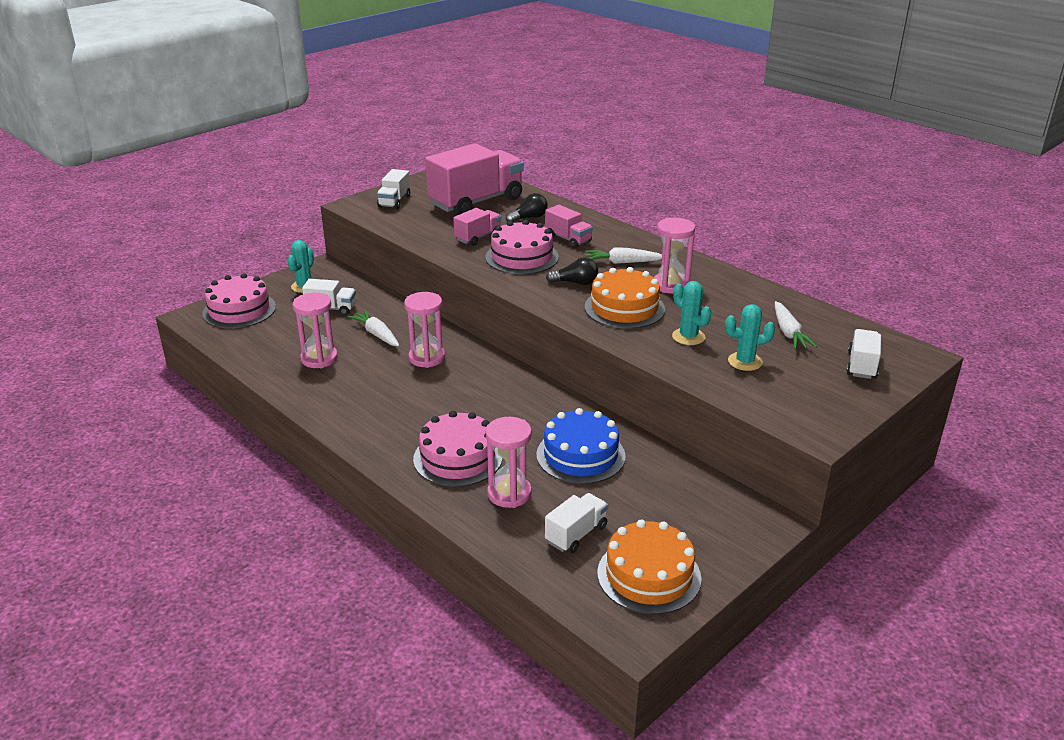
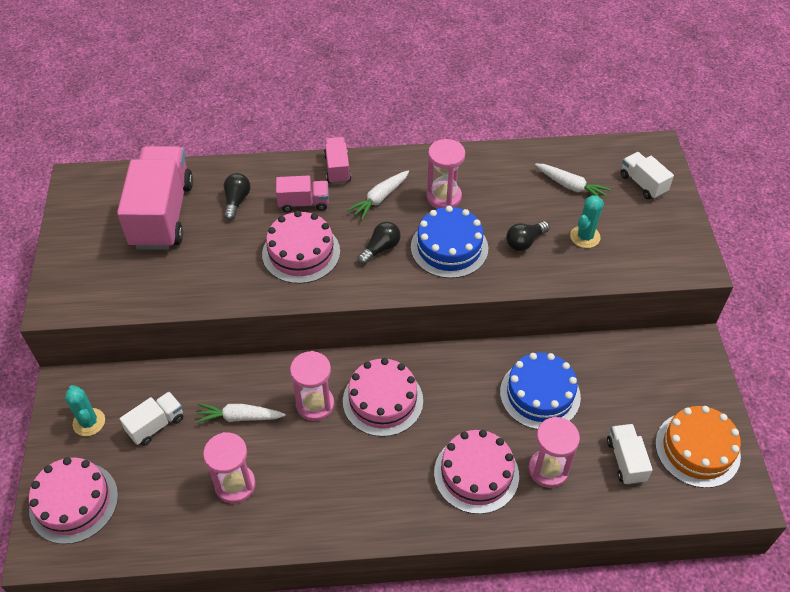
camera: 50 degrees left, 20 degrees up
white truck [377,169,410,209] -> none
pink truck [453,208,501,246] -> pink truck moved to [324,137,351,184]
orange cake [585,267,665,329] -> blue cake [411,206,488,278]
turquoise cactus [672,281,711,345] -> black light bulb [506,221,550,251]
none -> pink cake [343,358,423,437]

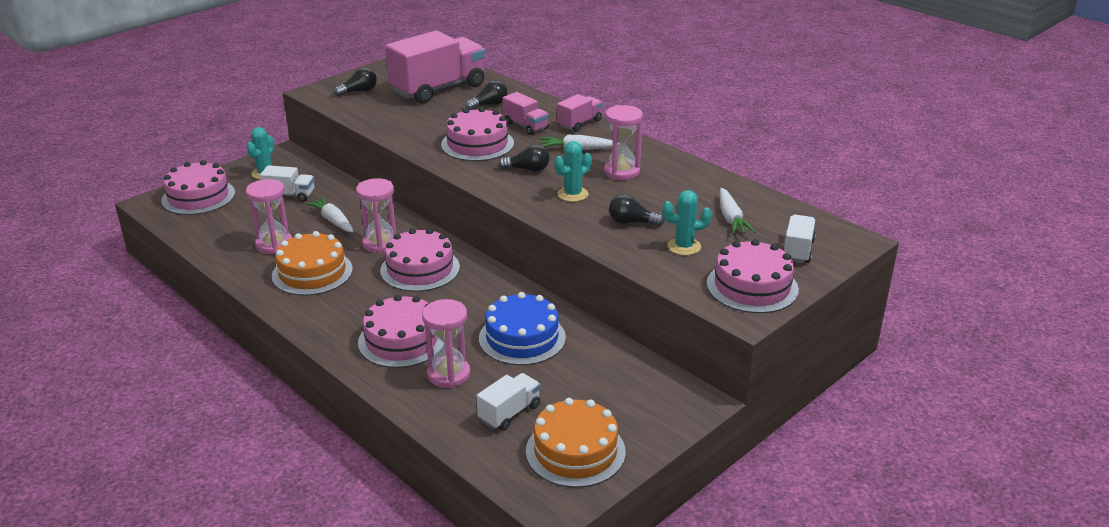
camera: 50 degrees right, 20 degrees down
blue cake [411,206,488,278] -> turquoise cactus [555,141,592,202]
none -> orange cake [272,231,353,296]
none -> black light bulb [334,68,377,96]
none -> pink cake [707,239,799,313]

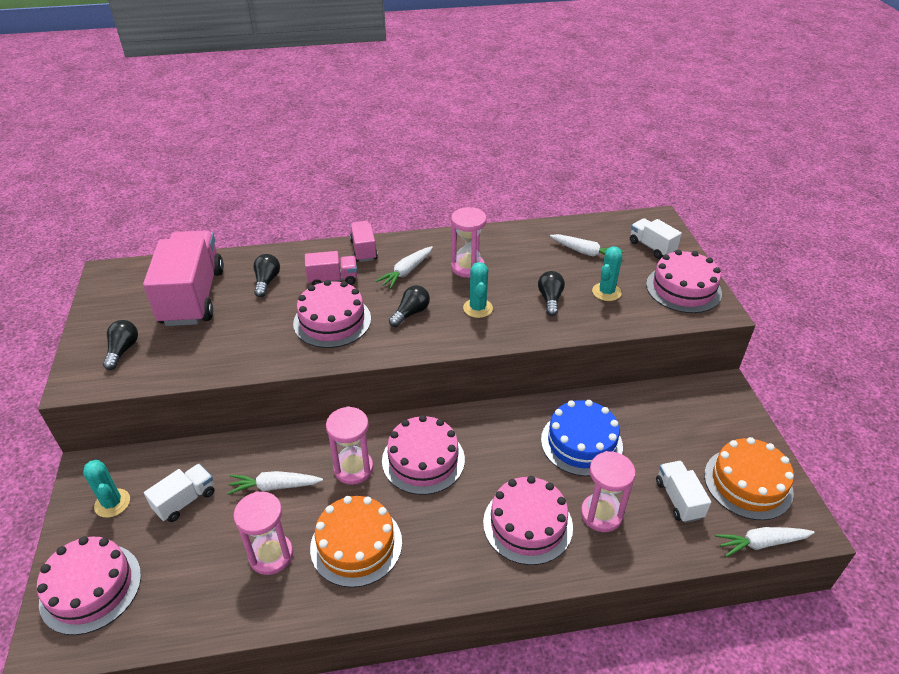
camera: 55 degrees left, 10 degrees up
black light bulb [609,194,664,226] -> black light bulb turned 135 degrees clockwise [538,271,565,316]
none -> white carrot [715,527,815,557]

